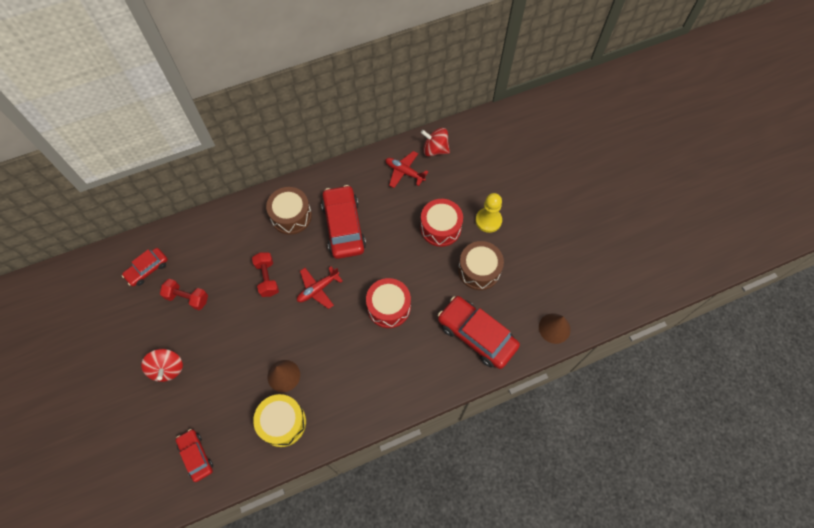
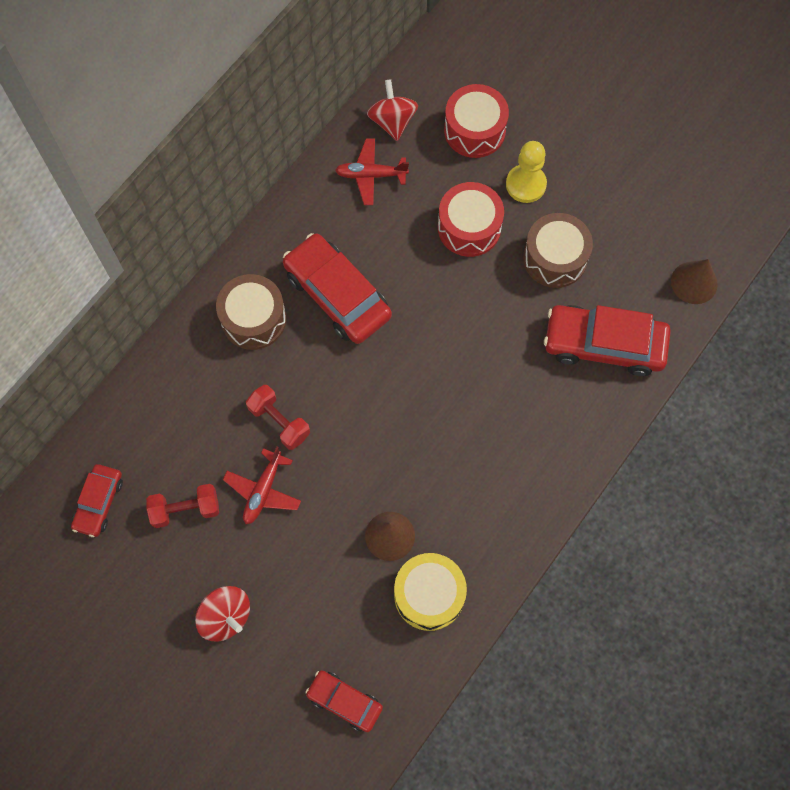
camera: 30 degrees left, 5 degrees up
red plane [297,266,343,309] -> red plane moved to [223,447,301,524]
red drum [366,278,411,328] -> red drum moved to [444,84,509,158]
red spinning top [421,128,450,156] -> red spinning top turned 90 degrees clockwise [367,79,418,141]

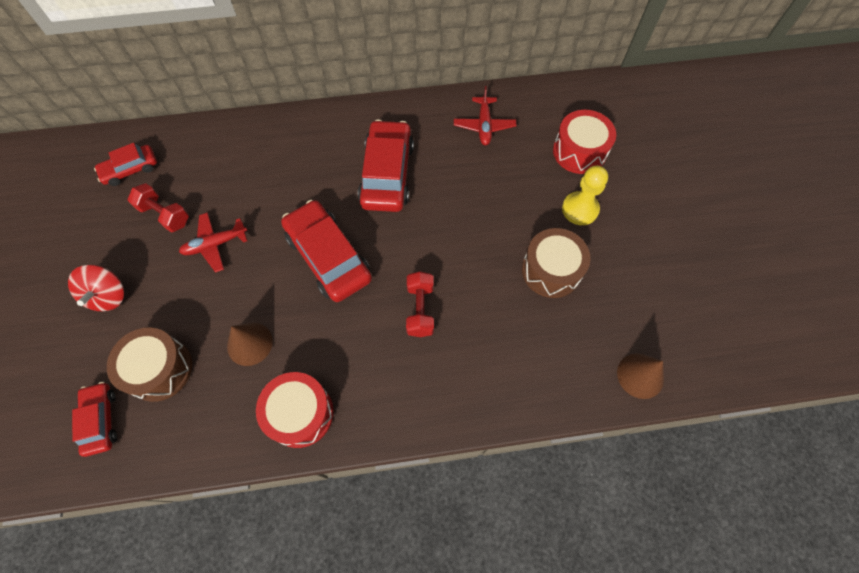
camera: 45 degrees right, 5 degrees down
brown drum [216,274,286,350] -> brown drum moved to [107,327,192,402]
red dumbbell [246,385,310,450] -> red dumbbell moved to [406,271,434,337]
red plane [335,138,409,205] -> red plane turned 135 degrees counterclockwise [454,86,516,146]
red spinning top [367,79,418,141] -> none
yellow drum [394,553,467,631] -> none
red drum [438,182,504,257] -> red drum moved to [256,372,334,448]
red car [544,305,671,376] -> red car moved to [281,200,372,302]

